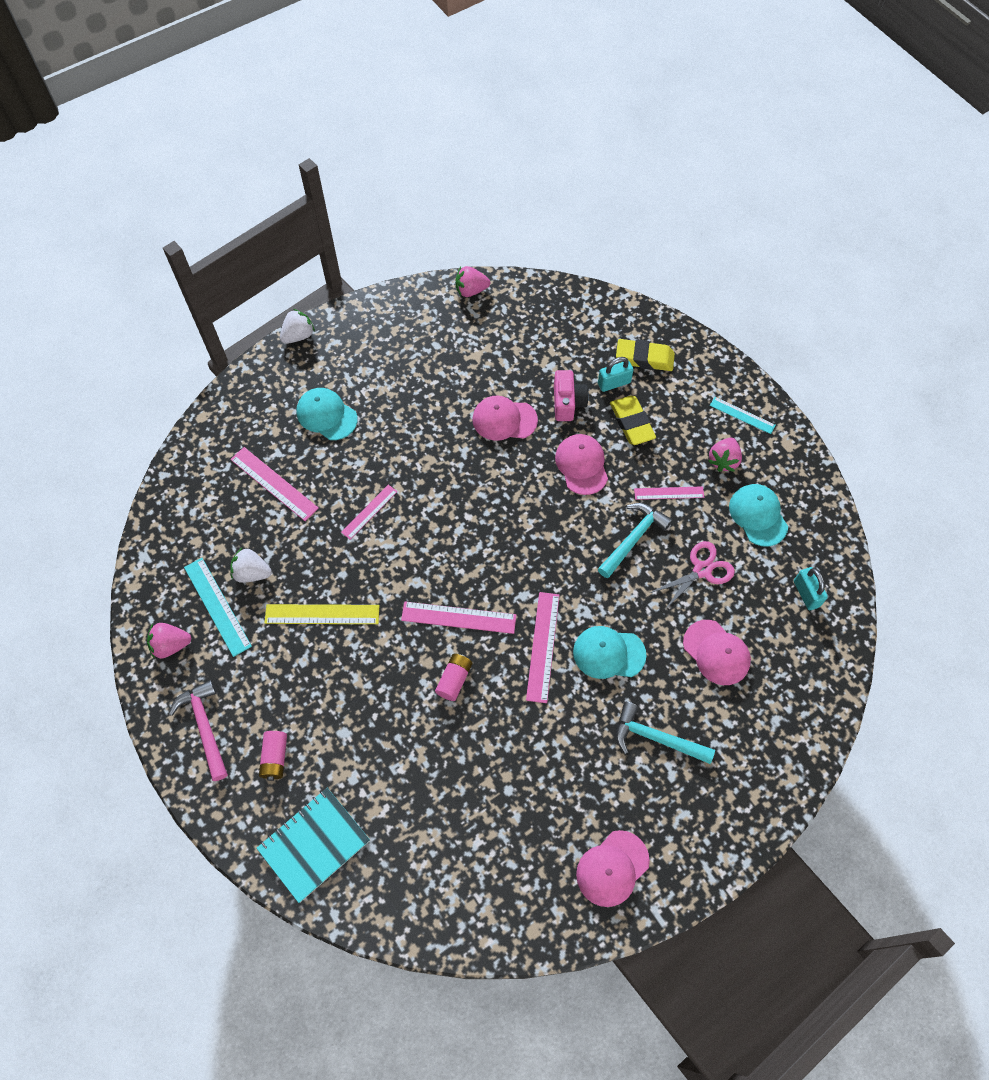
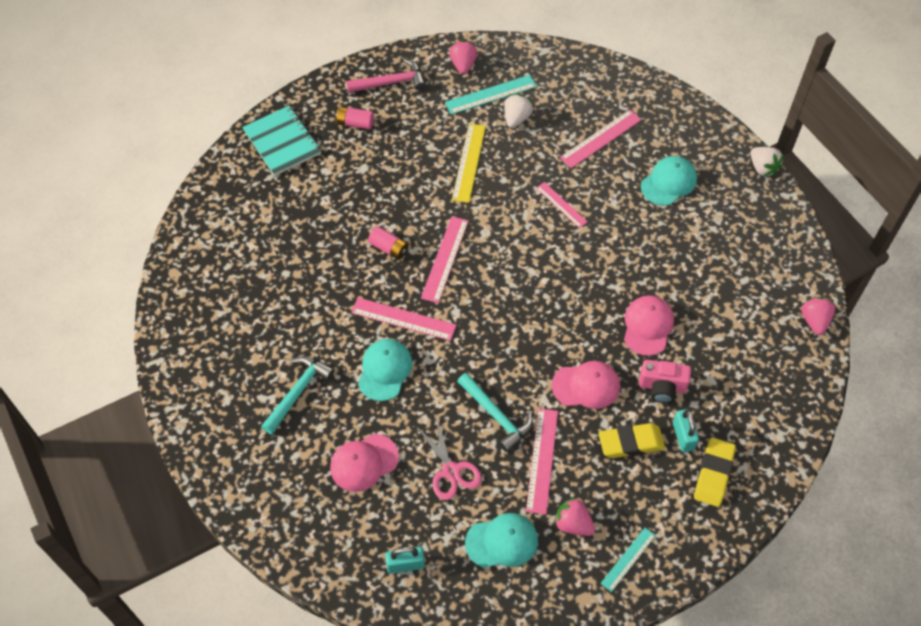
camera: 100 degrees right, 5 degrees down
pink cap [576,830,650,907] -> none
pink ruler [634,486,704,500] -> pink ruler [526,408,558,515], size x1.55

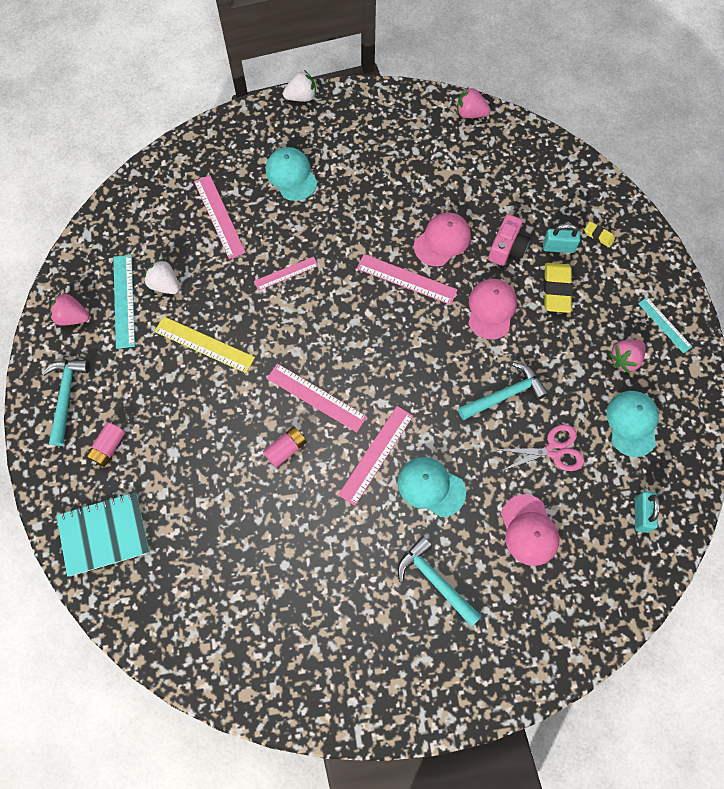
camera: 75 degrees left, 10 degrees up
pink hammer [346,59,426,93] -> turquoise hammer [42,360,90,446]
pink ruler [526,408,558,515] -> pink ruler moved to [357,254,458,305]
pink cap [624,295,674,356] -> pink cap turned 105 degrees clockwise [414,213,471,266]
yellow eraser [694,438,736,507] -> yellow eraser [584,221,615,247], size x0.53

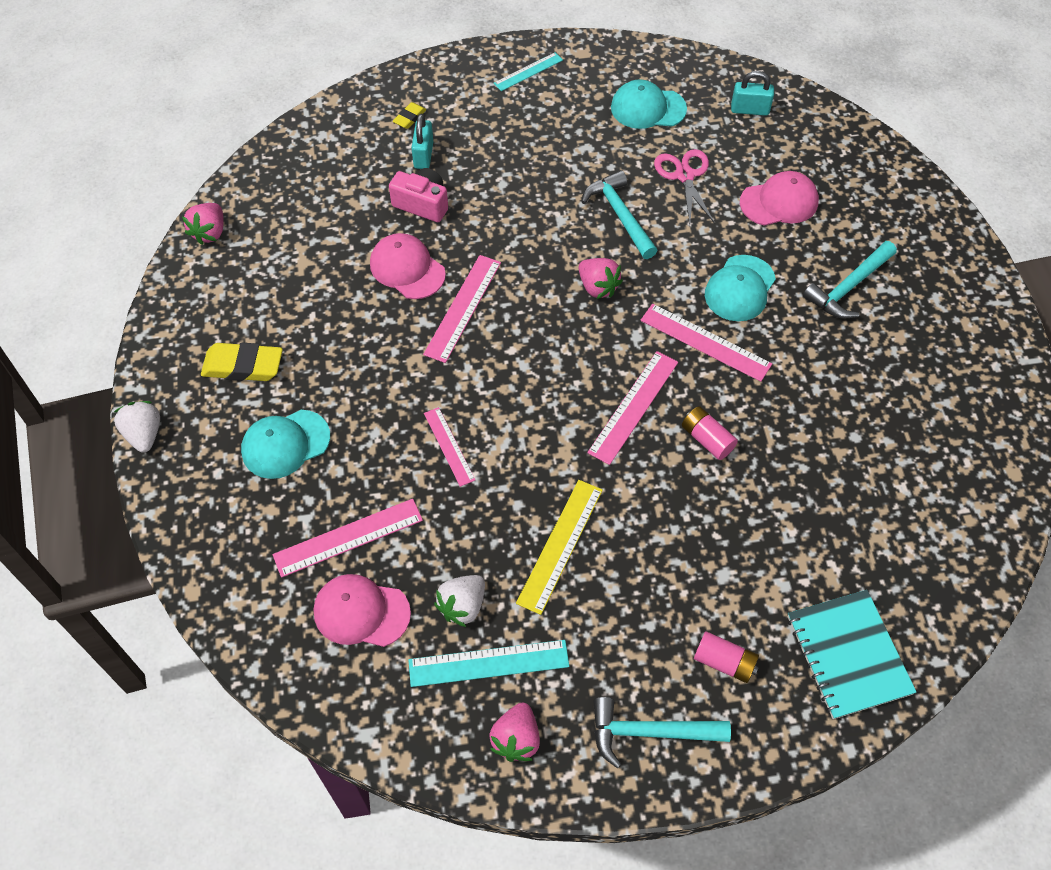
camera: 90 degrees left, 10 degrees down
pink cap [468,279,517,339] -> pink cap moved to [314,574,411,647]
yellow eraser [544,263,573,313] -> yellow eraser moved to [201,343,283,381]
pink strawberry [609,339,646,374] -> pink strawberry moved to [579,258,623,299]

